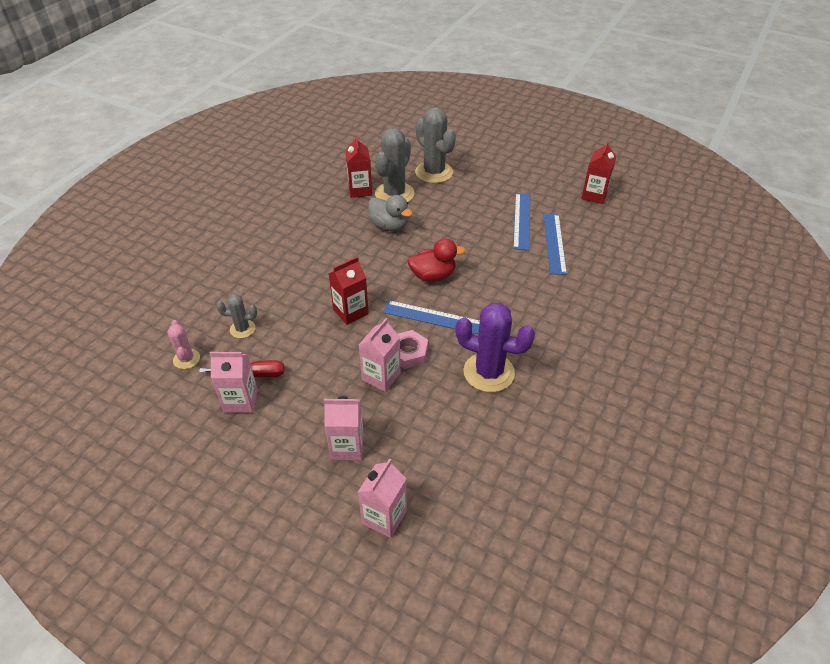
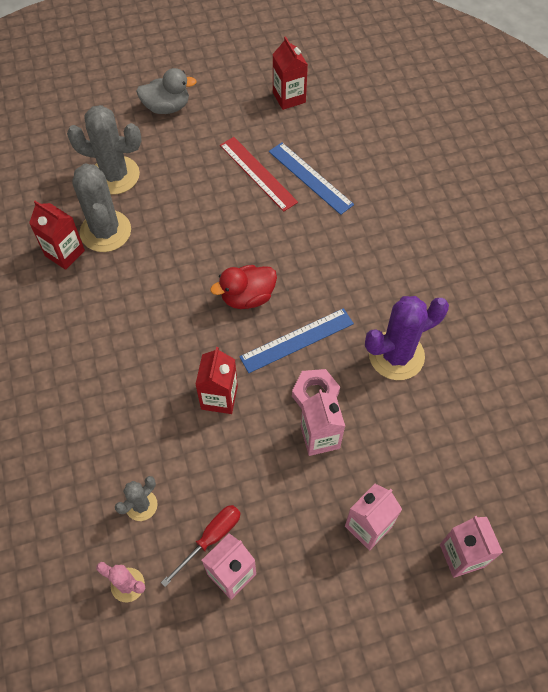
camera: 45 degrees left, 15 degrees up
grey duck [368,195,413,231] -> grey duck moved to [136,68,197,114]
red duck [407,238,465,282] -> red duck turned 150 degrees counterclockwise [210,265,277,309]
blue ruler [513,193,530,250] -> red ruler [220,137,298,212]

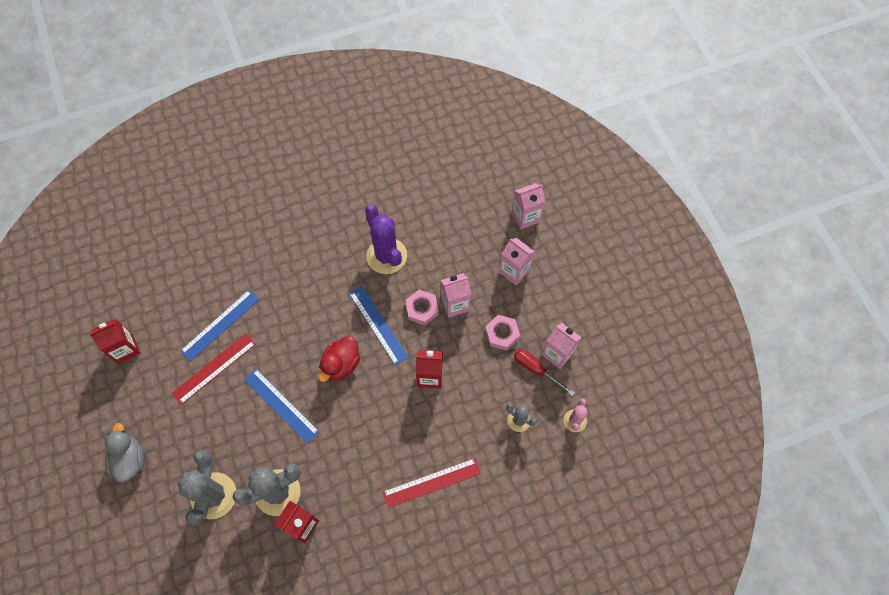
camera: 95 degrees left, 5 degrees up
red duck [210,265,277,309] -> red duck turned 60 degrees clockwise [318,336,360,382]
none -> blue ruler [244,369,319,444]
none -> red ruler [383,458,481,508]
none -> pink nut [485,315,520,350]

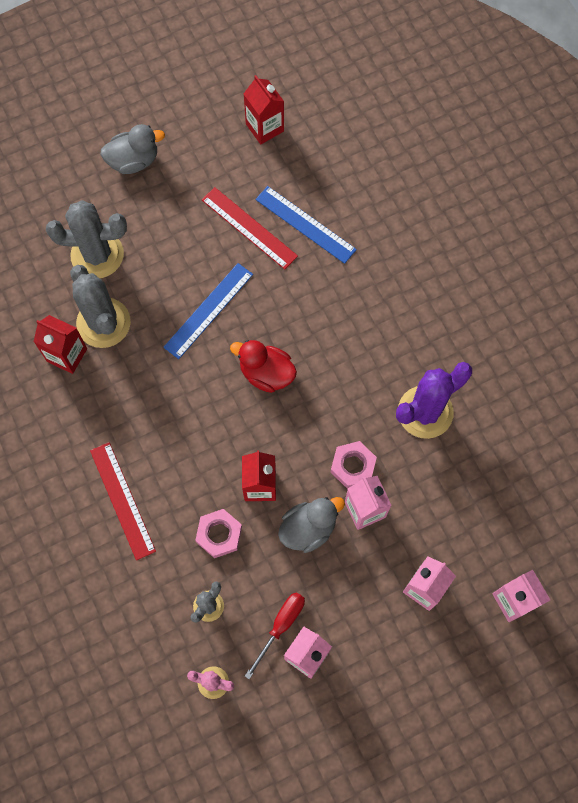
camera: 85 degrees right, 5 degrees up
blue ruler [349,286,409,365] -> none
pink nut [485,315,520,350] -> pink nut moved to [195,509,242,558]
none -> grey duck [278,497,345,553]

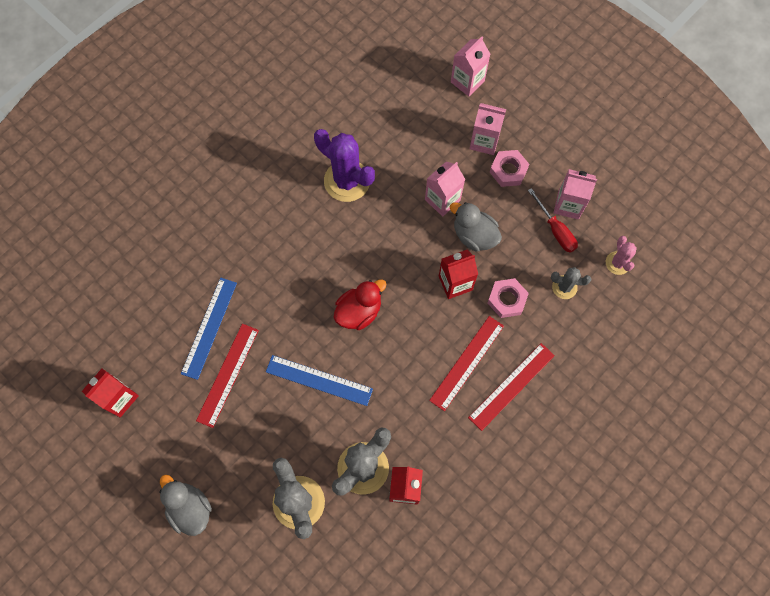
camera: 110 degrees left, 0 degrees up
red duck [230,340,297,393] -> red duck turned 135 degrees counterclockwise [334,279,387,330]
red screwdriver [245,592,305,679] -> red screwdriver turned 135 degrees counterclockwise [528,188,578,253]
pink nut [330,441,377,489] -> pink nut moved to [490,150,529,187]
none -> red ruler [429,316,504,411]

